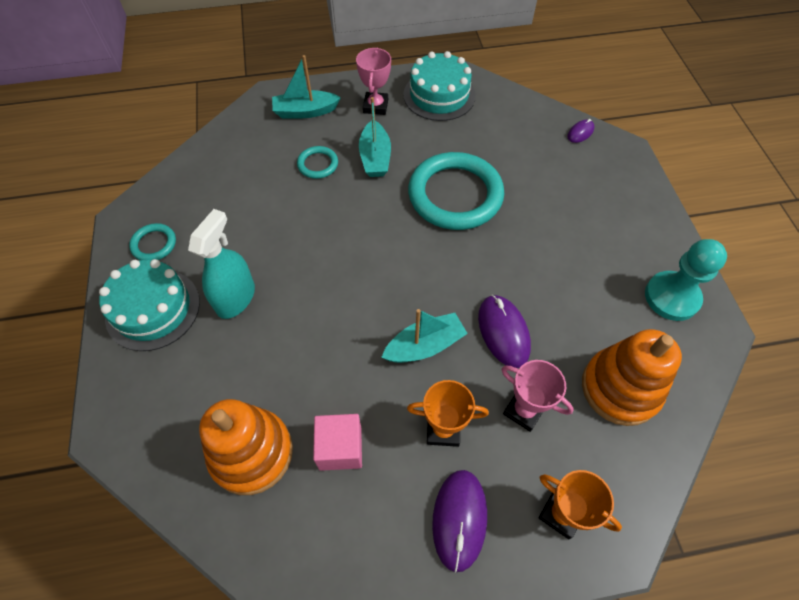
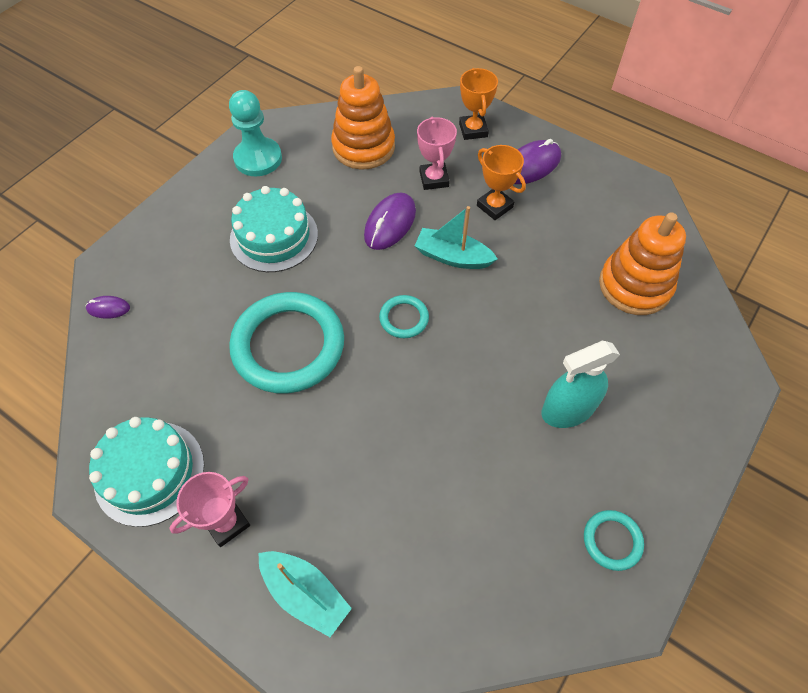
camera: 135 degrees left, 0 degrees up
turquoise cake [99,259,200,351] -> turquoise cake moved to [230,186,318,272]
turquoise ring [297,146,338,179] -> turquoise ring moved to [379,295,429,338]
pink cube [313,414,362,471] -> none
turquoise boat [359,97,391,177] -> none

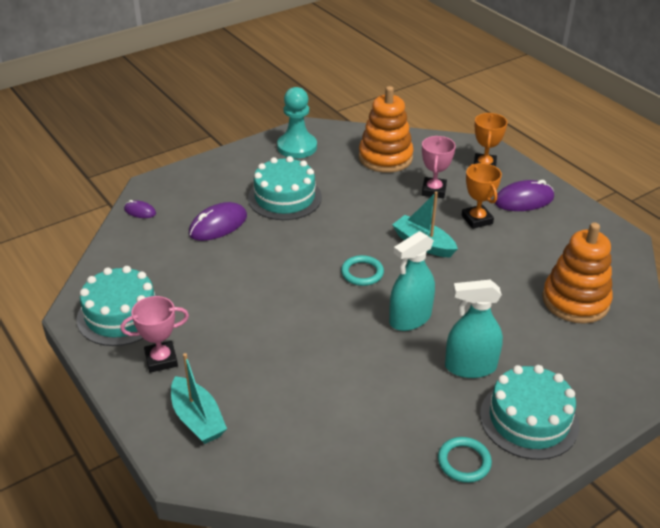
camera: 20 degrees right, 20 degrees down
turquoise ring [229,292,344,394] -> none
purple mouse [364,193,416,250] -> purple mouse moved to [189,202,247,241]
none -> turquoise spray bottle [389,231,435,331]
none -> turquoise cake [480,365,579,460]

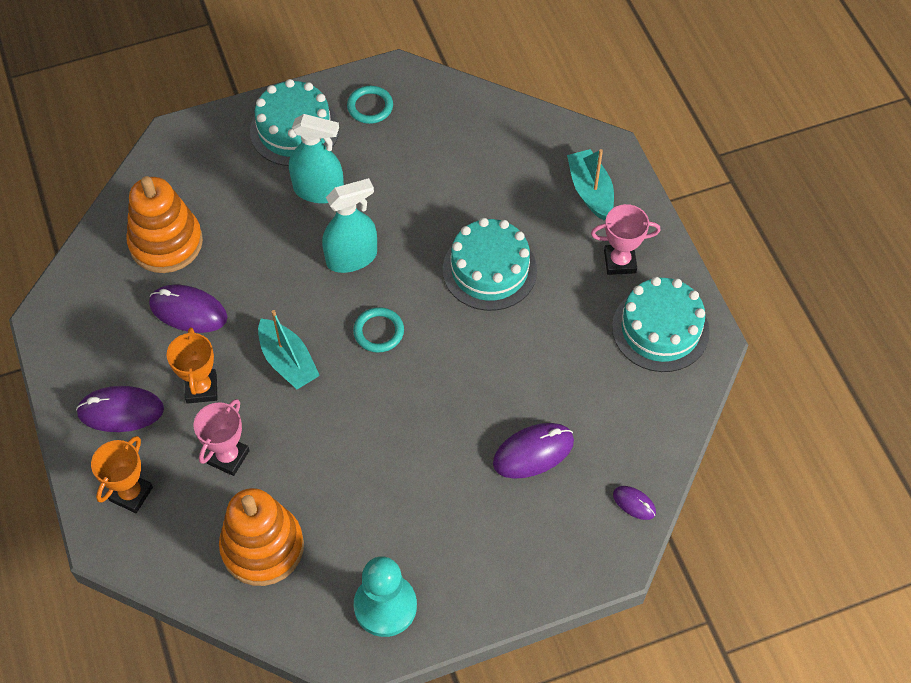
camera: 165 degrees left, 20 degrees up
turquoise cake [248,156,322,220] -> turquoise cake moved to [443,218,537,311]
none -> purple mouse [149,285,227,333]

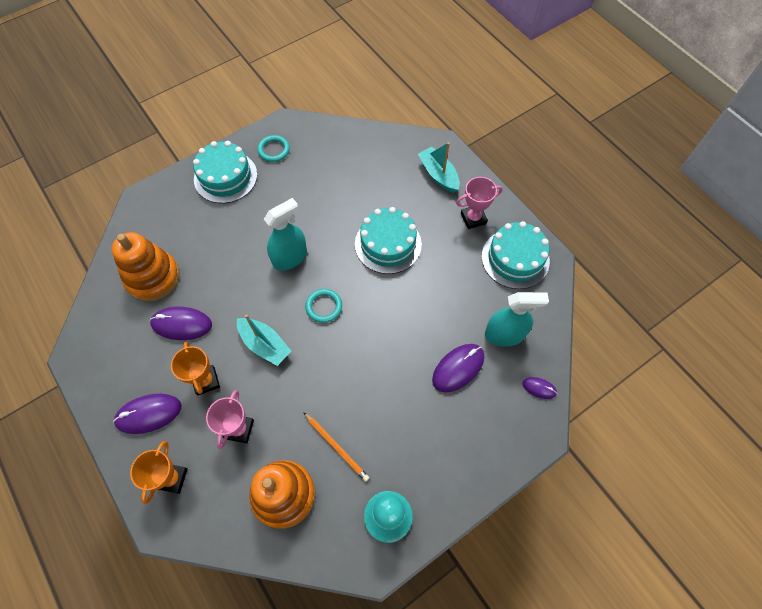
camera: 15 degrees left, 5 degrees up
turquoise spray bottle [289,114,344,203] -> turquoise spray bottle moved to [485,292,549,347]
none -> orange pencil [303,412,370,482]

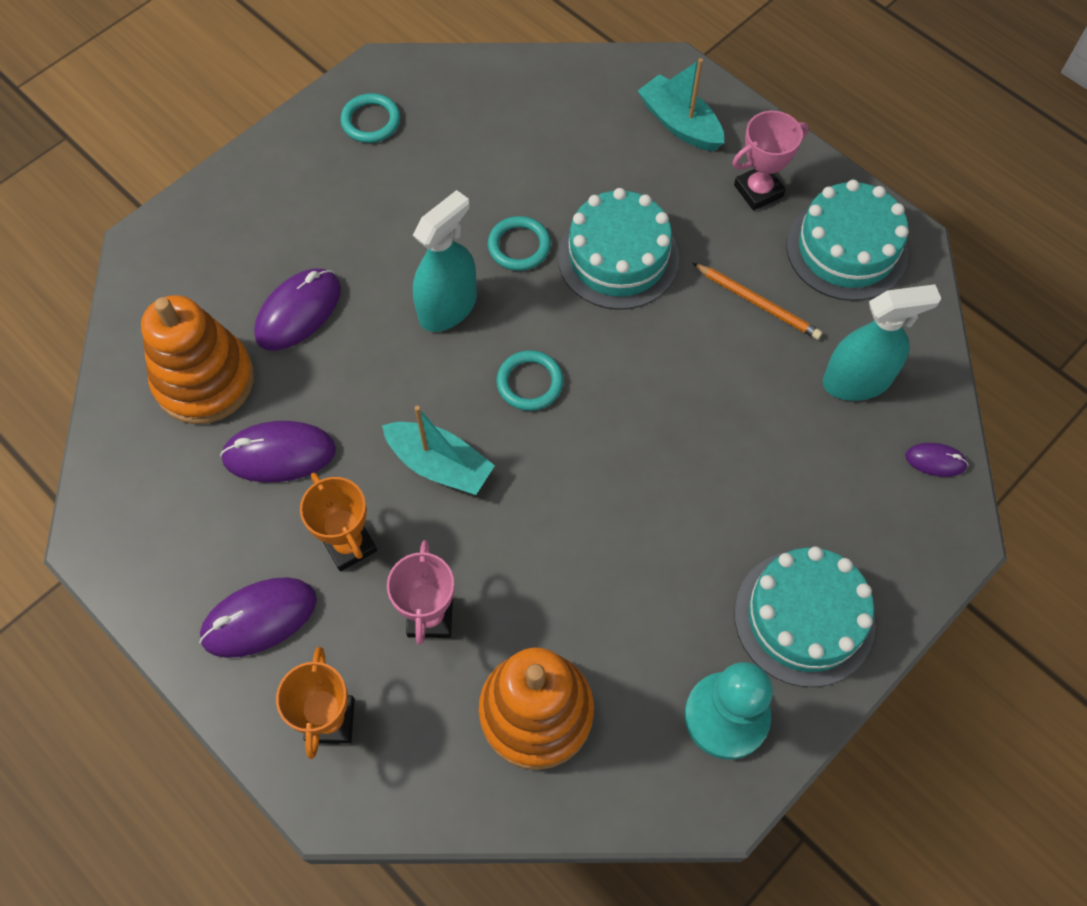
camera: 10 degrees left, 0 degrees up
turquoise cake [193,141,257,203] -> turquoise cake moved to [734,546,875,687]
orange pencil [303,412,370,482] -> orange pencil moved to [692,263,822,340]
purple mouse [432,344,484,392] -> purple mouse moved to [254,269,341,351]
none -> turquoise ring [488,216,551,271]

